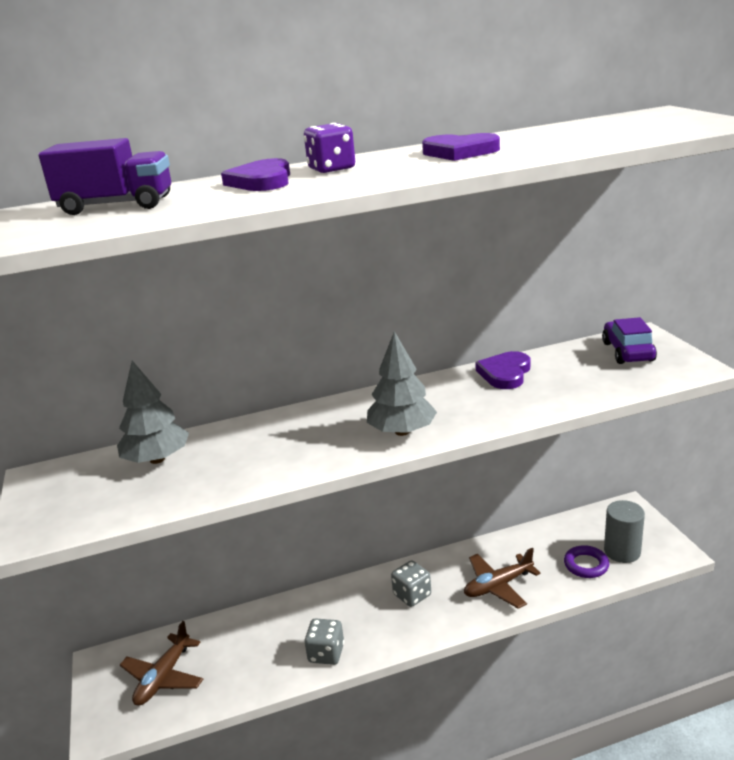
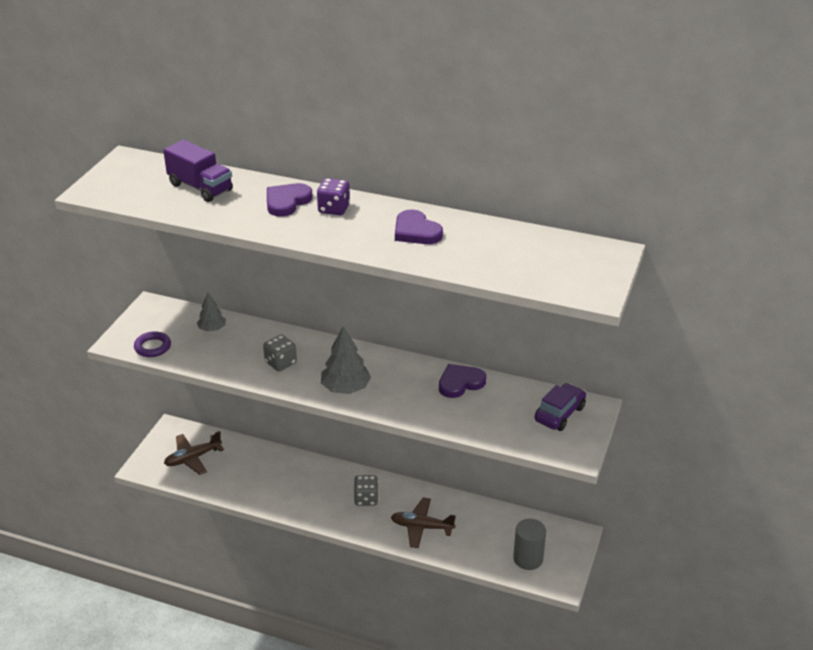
camera: 35 degrees right, 10 degrees up
grey tree [117,361,189,464] -> grey tree [197,293,226,332], size x0.61
grey dice [304,618,344,665] -> grey dice moved to [263,335,297,371]
purple ring [564,545,609,578] -> purple ring moved to [134,331,171,357]

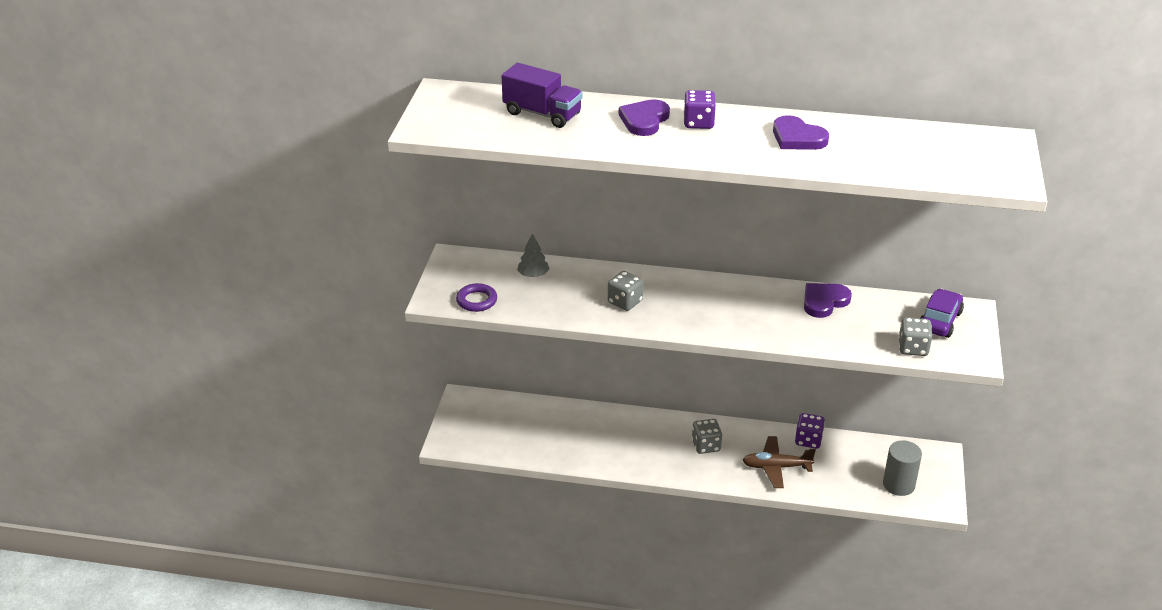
camera: 10 degrees left, 0 degrees up
brown plane [164,431,224,475] -> none
grey tree [321,326,371,394] -> none
none -> purple dice [795,413,825,449]
none -> grey dice [898,317,932,356]

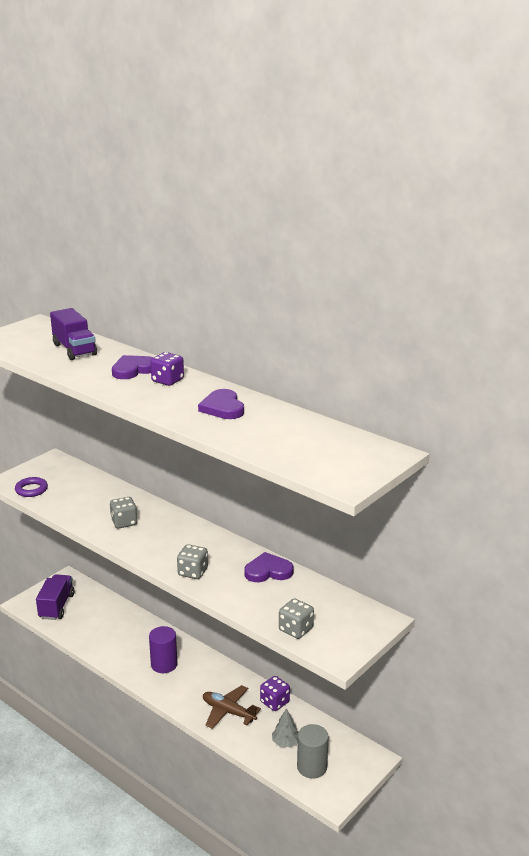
camera: 30 degrees right, 10 degrees down
grey tree [517,234,549,277] -> grey tree moved to [272,708,298,747]
grey dice [692,419,722,454] -> grey dice moved to [177,544,208,579]
purple car [920,289,964,338] -> none
none -> purple truck [36,574,75,620]
none -> purple cylinder [149,626,177,673]

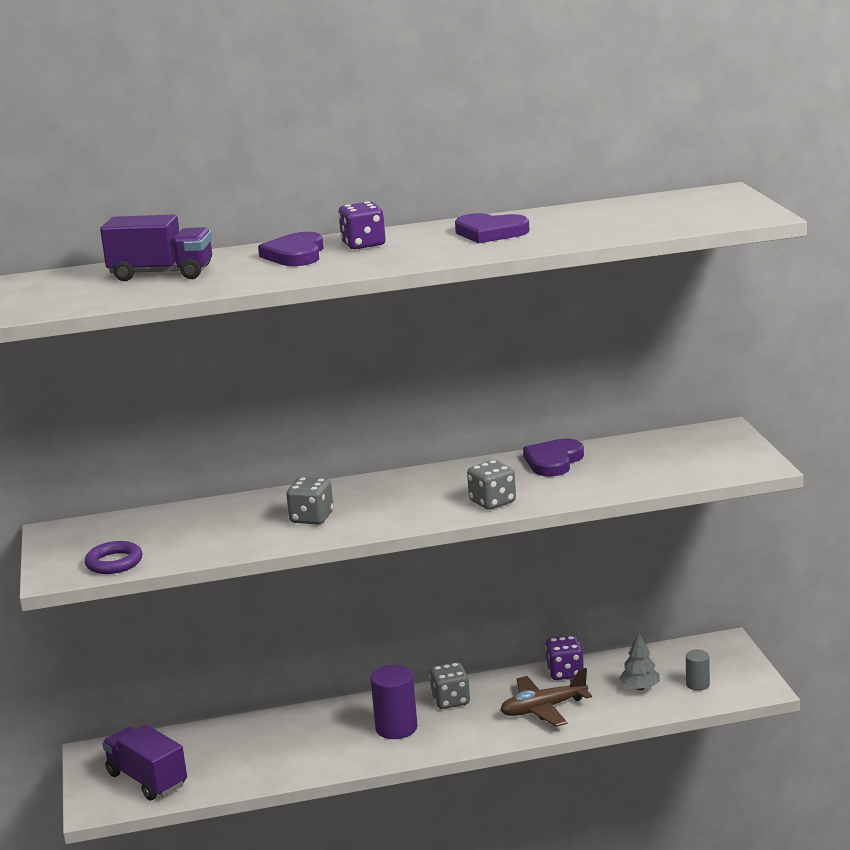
camera: 50 degrees left, 5 degrees down
grey dice [279,599,314,639] -> grey dice moved to [429,662,470,709]
grey cylinder [297,724,329,779] -> grey cylinder [686,650,710,691], size x0.57

